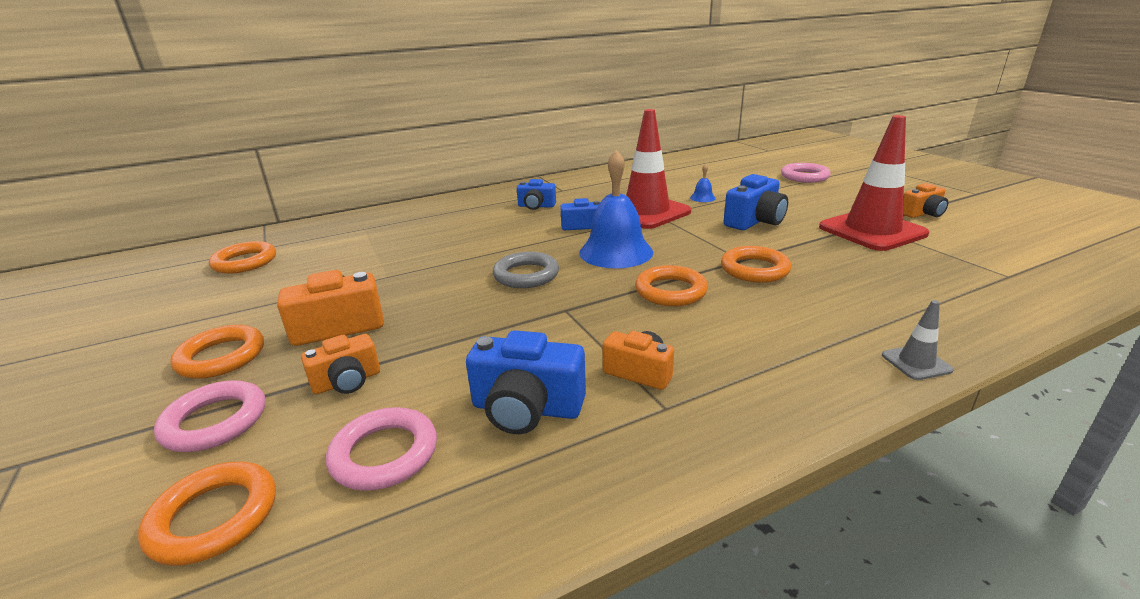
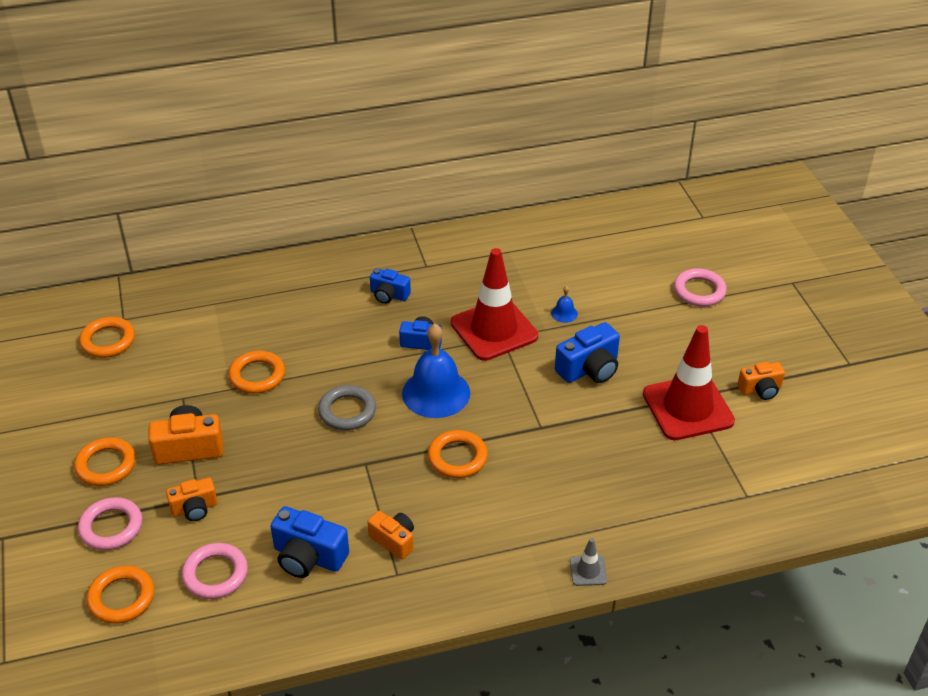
camera: 10 degrees right, 15 degrees up
orange ring [721,246,791,283] -> orange ring moved to [228,351,285,394]

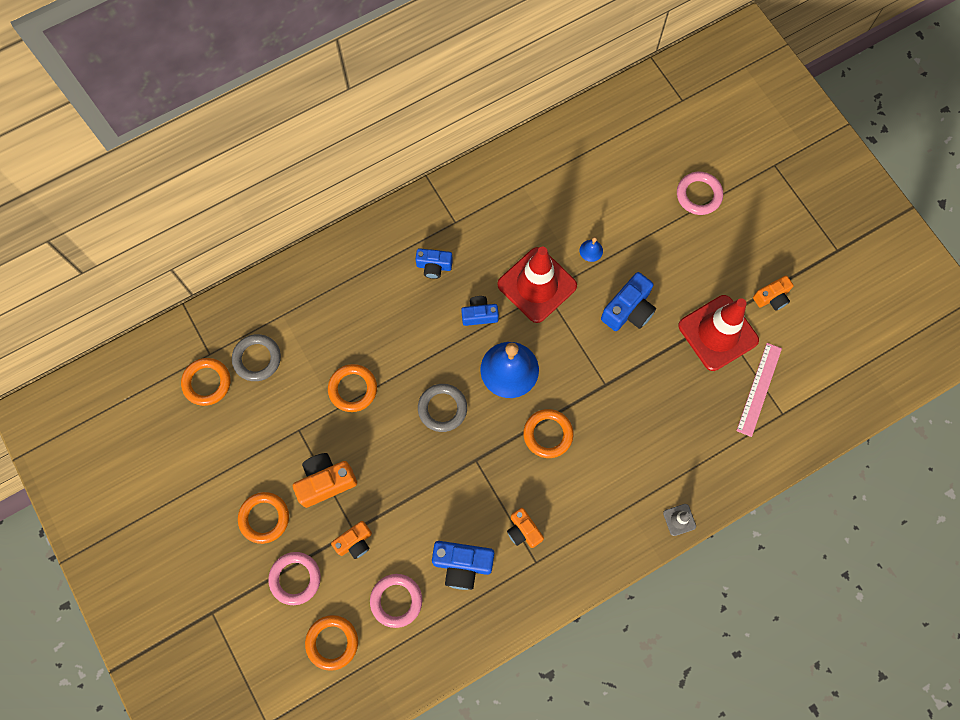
camera: 15 degrees left, 30 degrees up
orange camera [367,511,414,559] -> orange camera turned 150 degrees counterclockwise [507,508,544,548]
none -> grey ring [232,334,281,381]
none -> pink ruler [736,343,782,437]

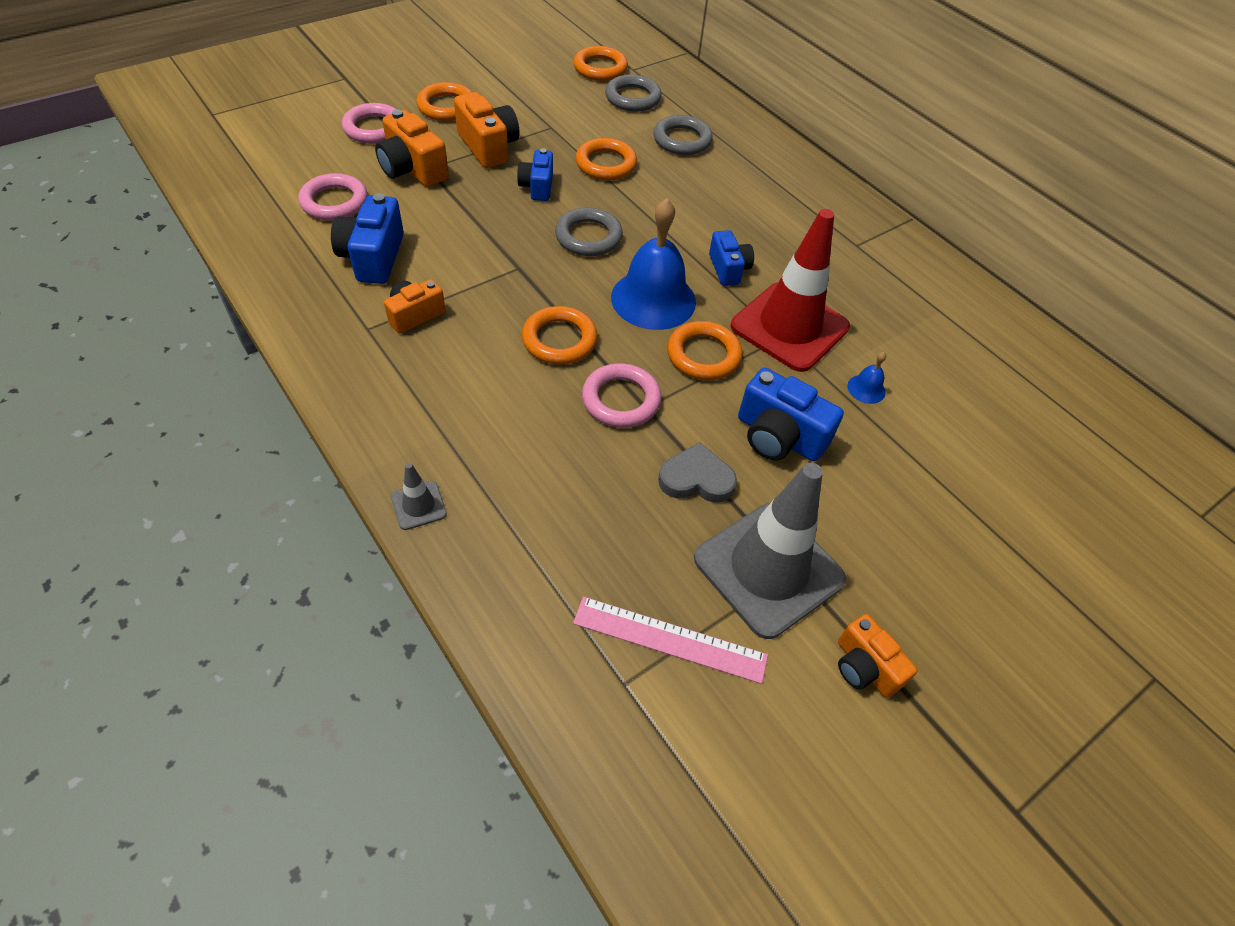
camera: 80 degrees right, 20 degrees down
orange ring [305,615,358,671] -> orange ring moved to [667,321,743,380]
orange camera [331,521,372,559] -> orange camera [375,109,449,187], size x1.54
blue camera [416,248,453,279] -> blue camera moved to [517,149,553,201]
pink ring [677,172,723,215] -> pink ring moved to [582,363,662,428]
red traffic cone [678,295,759,371] -> grey traffic cone [694,463,846,639]
none -> grey ring [653,115,713,155]
none -> grey heart [658,442,737,503]

